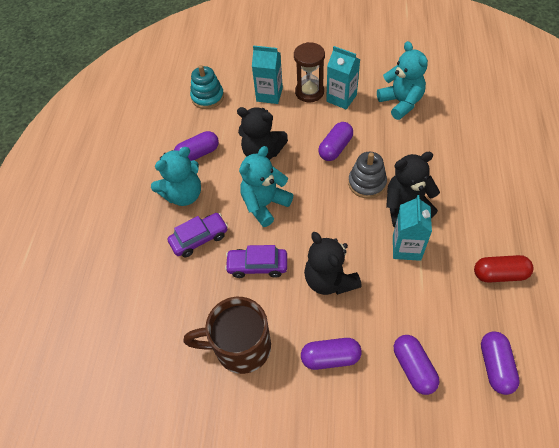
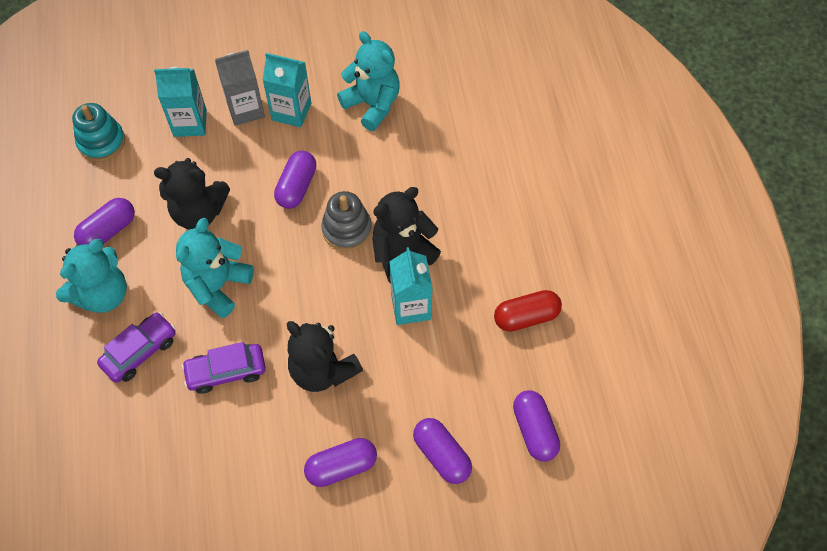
camera: 20 degrees left, 5 degrees up
brown mug [184,297,271,374] -> none
brown hourglass [294,42,325,102] -> grey carton [215,50,265,126]

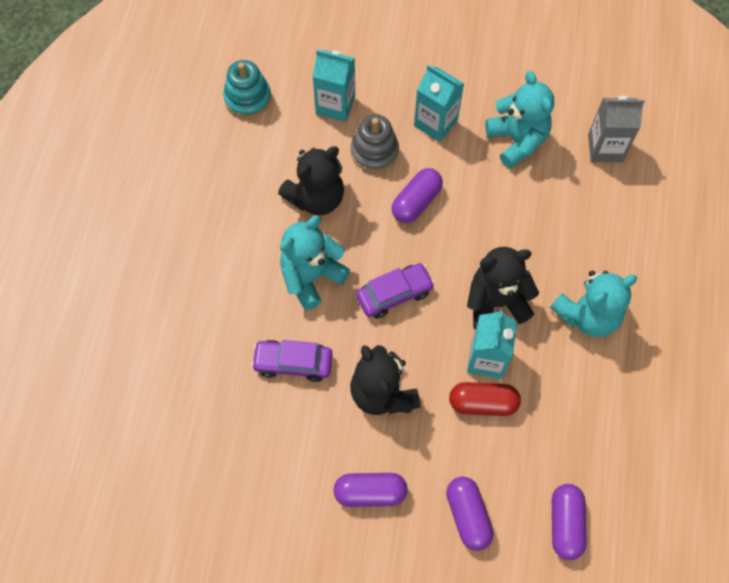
camera: 20 degrees right, 5 degrees up
turquoise teddy bear [56,239,127,313] -> turquoise teddy bear moved to [550,271,637,337]
purple capsule [74,198,135,245] -> none
purple car [97,312,176,383] -> purple car moved to [356,263,435,319]
black teddy bear [154,158,230,230] -> black teddy bear turned 60 degrees counterclockwise [278,146,344,216]
grey carton [215,50,265,126] -> grey carton moved to [588,96,645,162]
grey stacking toy [321,191,372,251] -> grey stacking toy moved to [351,114,399,172]
red capsule [494,290,562,332] -> red capsule moved to [449,382,521,416]

